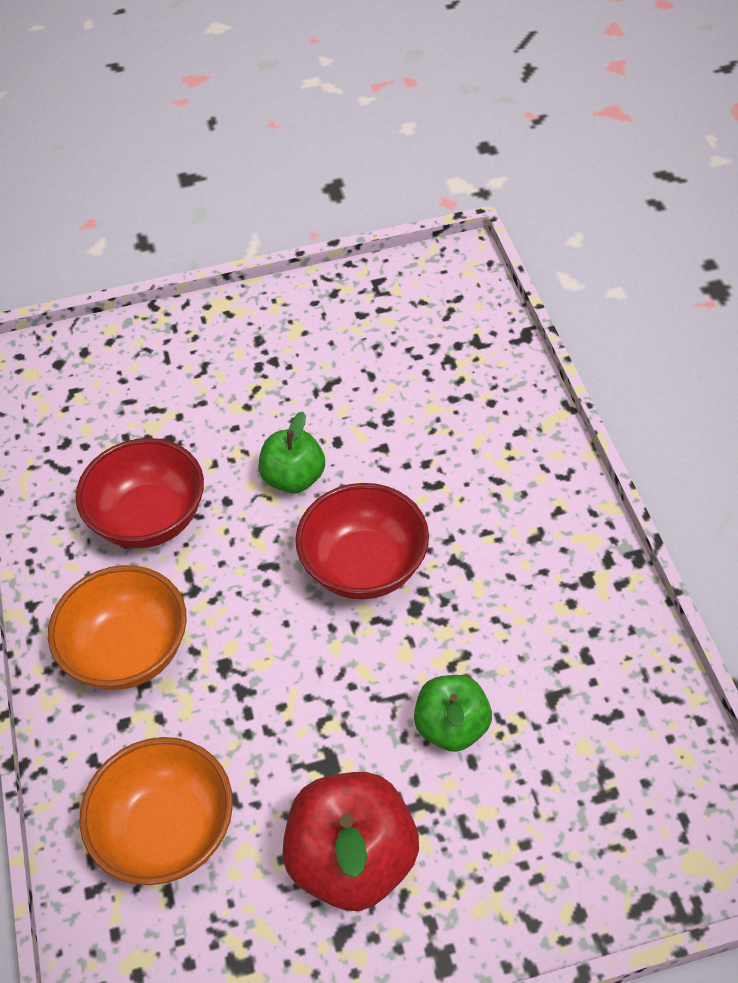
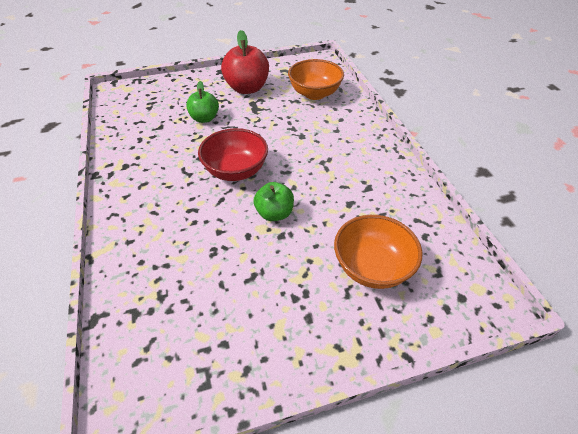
camera: 175 degrees right, 5 degrees down
orange bowl [48,565,187,690] -> orange bowl moved to [334,215,422,289]
red bowl [76,438,204,548] -> none

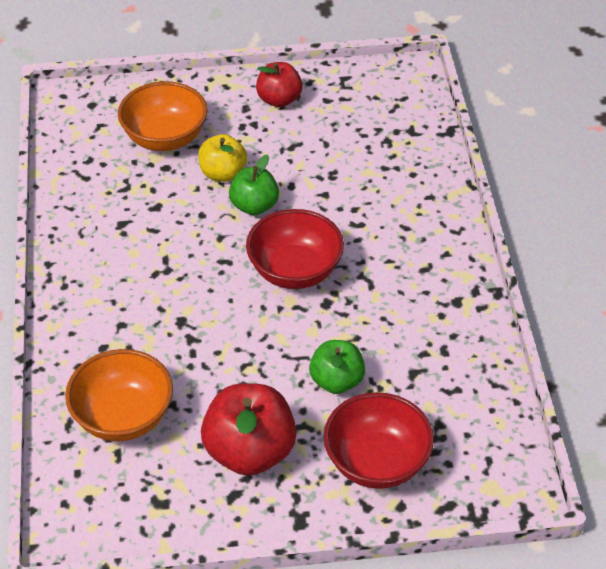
camera: 170 degrees left, 0 degrees up
none -> yellow apple [198,134,247,182]
none -> red apple [256,62,303,107]
none -> red bowl [323,392,434,489]

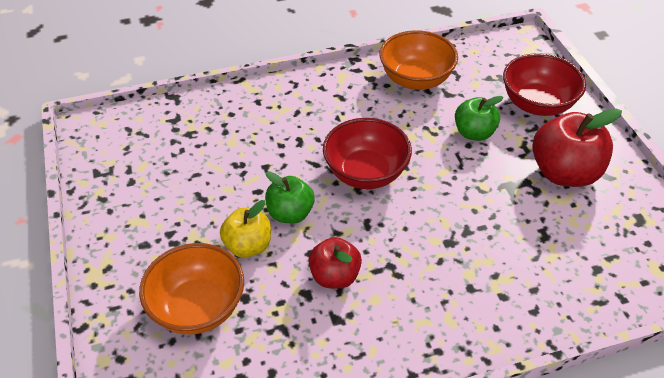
camera: 100 degrees left, 0 degrees up
orange bowl [65,349,173,441] -> orange bowl moved to [380,30,458,90]
red apple [256,62,303,107] -> red apple moved to [308,237,362,289]

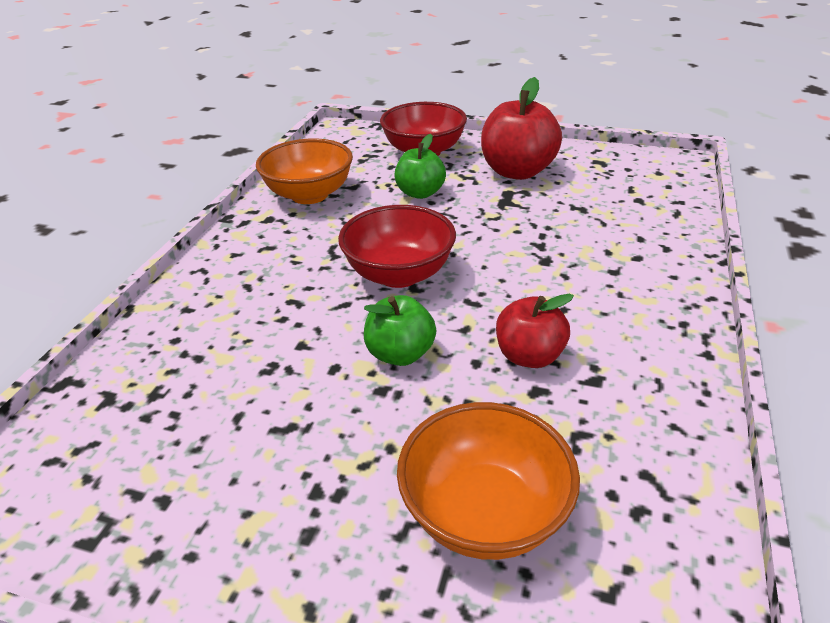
camera: 55 degrees left, 10 degrees down
yellow apple [220,200,271,258] -> none

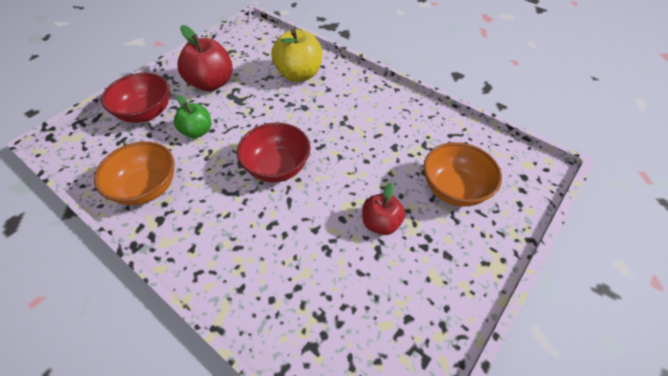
camera: 70 degrees left, 15 degrees up
green apple [364,295,436,366] -> none
red apple [496,294,574,368] -> red apple moved to [362,182,405,235]
none -> yellow apple [271,29,322,82]

